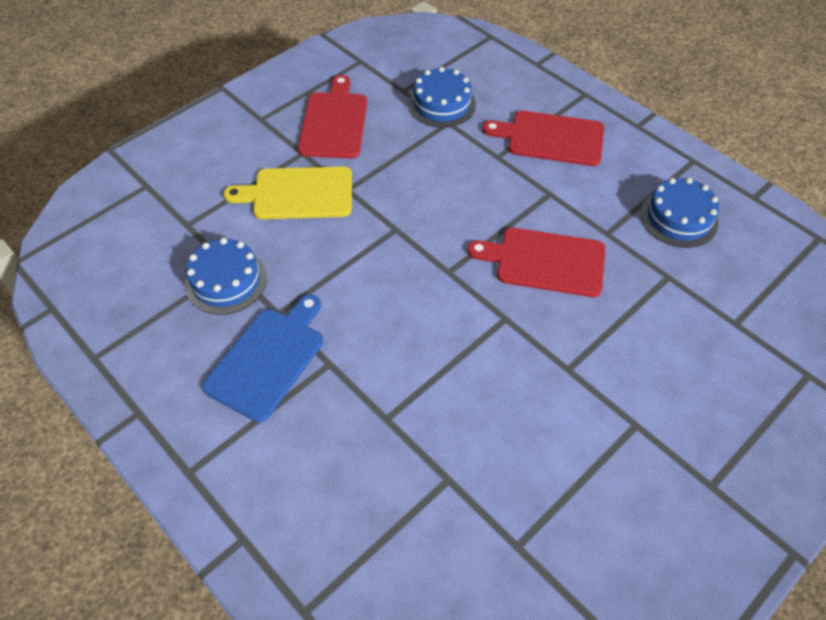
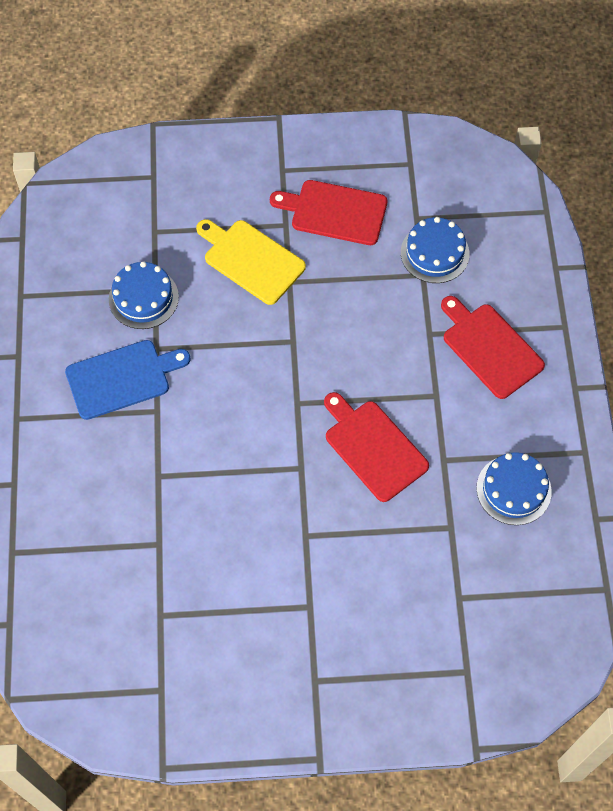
camera: 40 degrees right, 10 degrees up
red cutting board [298,75,367,159] -> red cutting board turned 120 degrees counterclockwise [270,180,387,245]

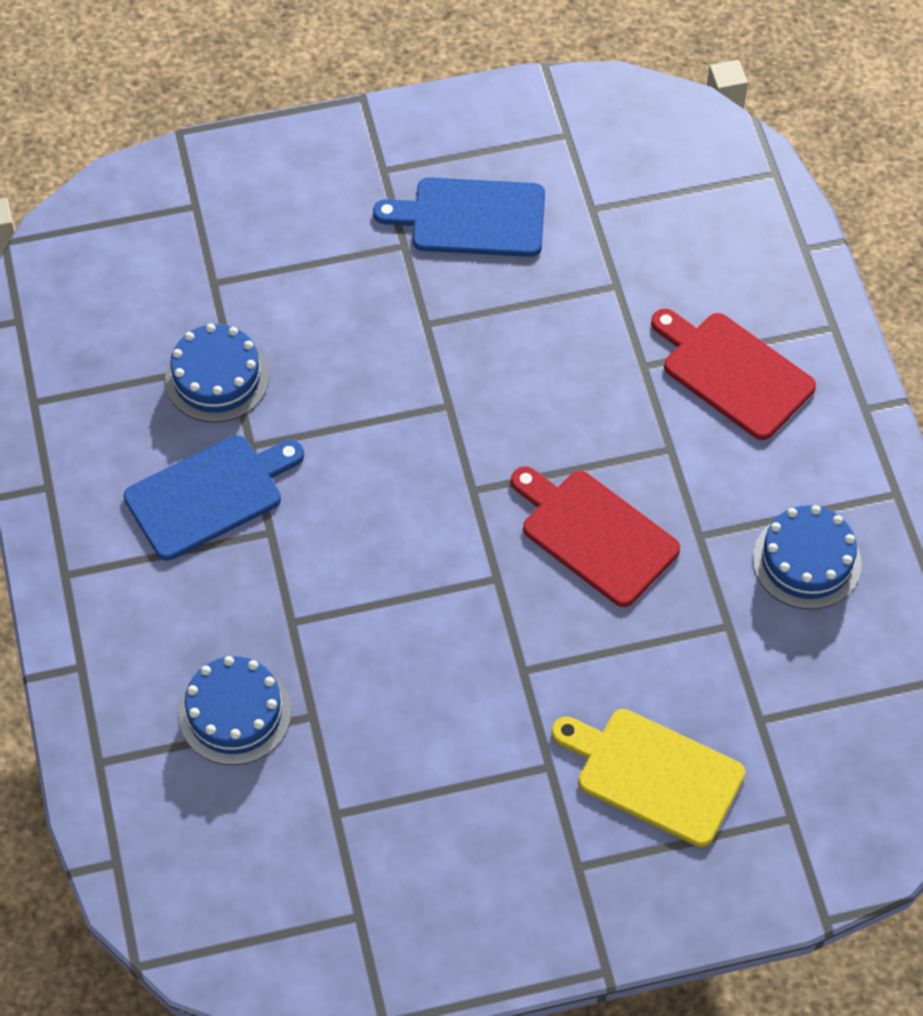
camera: 10 degrees left, 5 degrees down
yellow cutting board [196,219,306,305] -> yellow cutting board moved to [551,709,745,847]
red cutting board [270,180,387,245] -> blue cutting board [373,177,545,257]
blue cake [401,217,470,283] -> blue cake moved to [179,656,291,765]

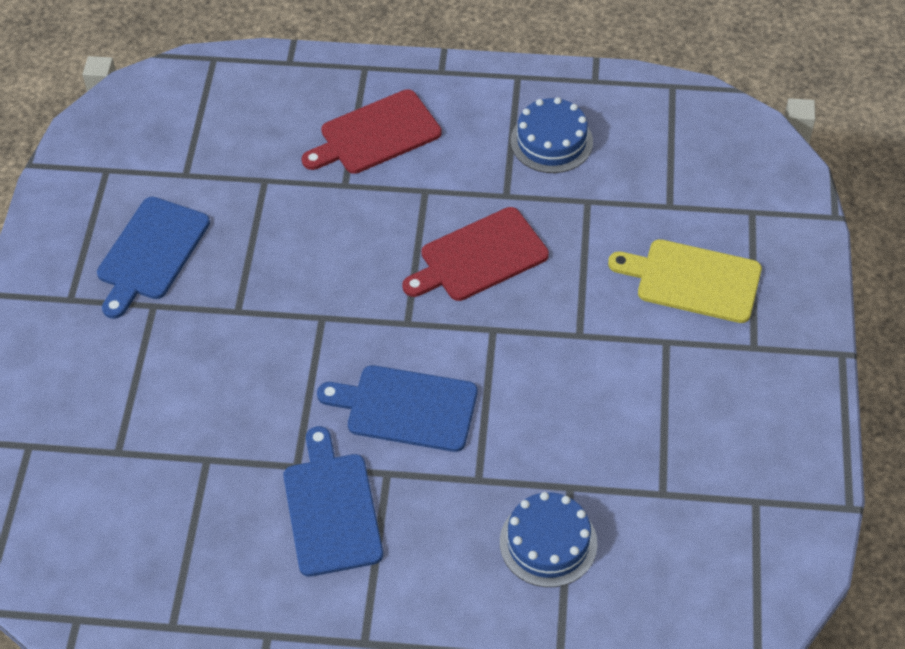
camera: 70 degrees left, 5 degrees down
blue cake [165,323,269,423] -> none
yellow cutting board [551,709,745,847] -> yellow cutting board turned 60 degrees clockwise [608,239,762,323]
none -> blue cutting board [317,365,477,452]

